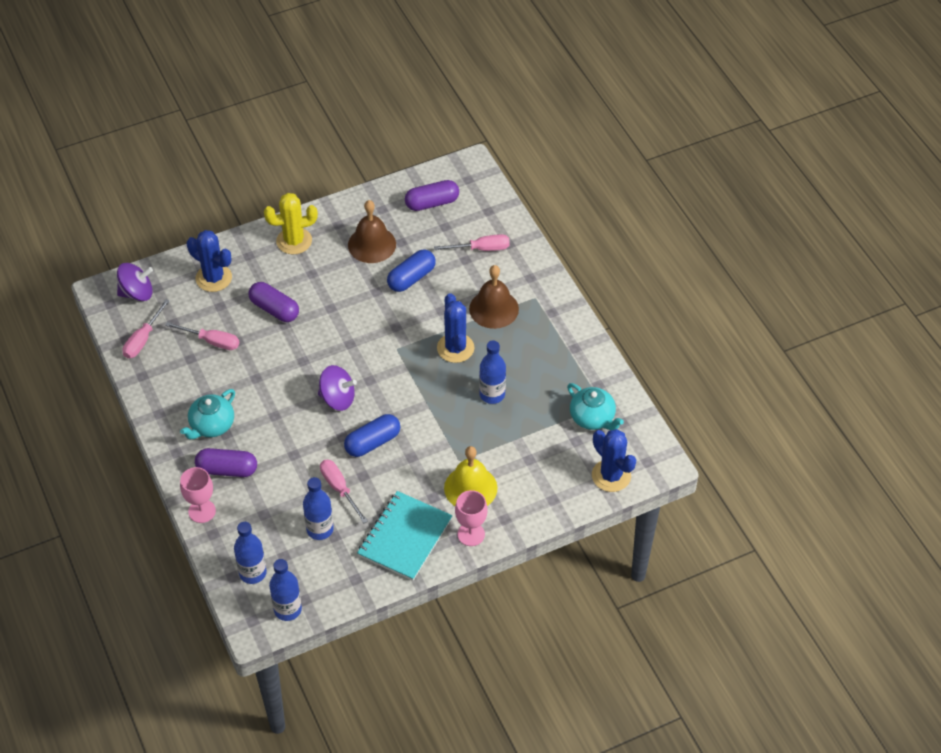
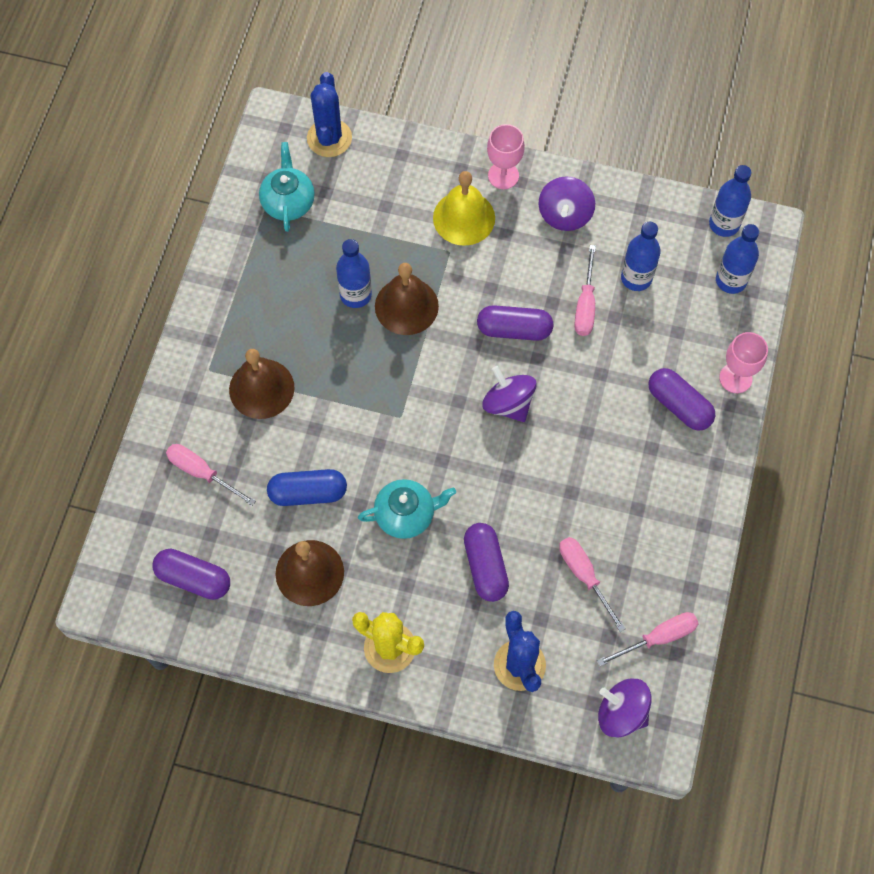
camera: 140 degrees left, 15 degrees up
turquoise teapot [180,389,235,439] -> turquoise teapot moved to [358,479,456,539]
blue capsule [344,414,400,457] -> purple capsule [477,305,553,341]
turquoise notebook [357,491,452,581] -> purple spinning top [538,176,595,231]
blue cactus [437,293,474,363] -> none
none -> brown bell [375,263,439,335]

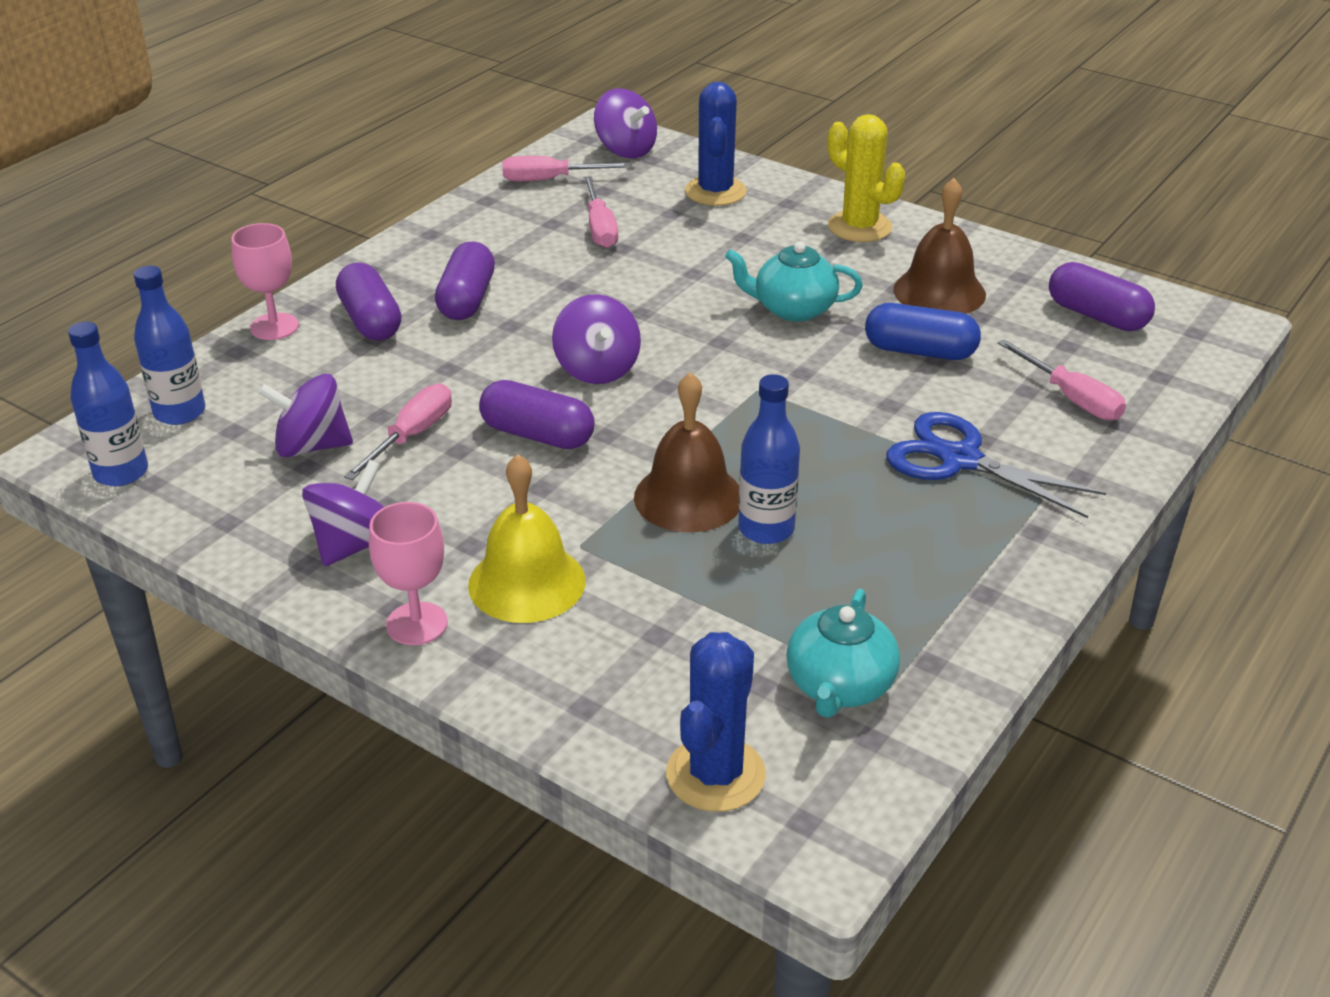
camera: 160 degrees left, 30 degrees down
brown bell [229,349,294,419] -> blue scissors [886,412,1106,518]
purple capsule [464,523,509,602] -> purple capsule moved to [435,241,495,320]
blue bottle [621,221,661,291] -> purple spinning top [258,374,353,457]

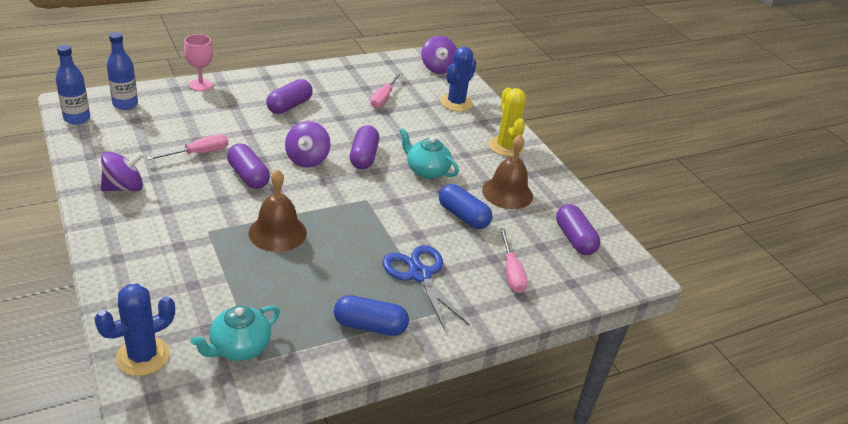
camera: 25 degrees right, 0 degrees up
purple spinning top [258,374,353,457] -> none
purple capsule [336,263,401,341] -> purple capsule moved to [350,125,379,169]
pink goblet [369,502,448,645] -> none
yellow bell [468,454,586,623] -> none
pink screwdriver [502,156,631,181] -> none
blue bottle [738,374,800,544] -> none
none -> blue capsule [334,295,409,336]

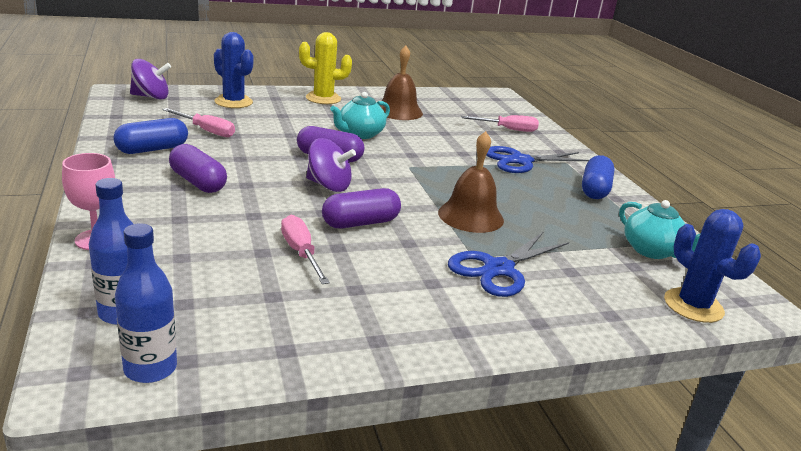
camera: 80 degrees left, 10 degrees down
purple spinning top [101,152,144,192] -> none
blue capsule [439,184,492,229] -> blue capsule moved to [113,118,188,154]
purple capsule [556,204,600,255] -> none
none -> blue scissors [448,231,569,297]

